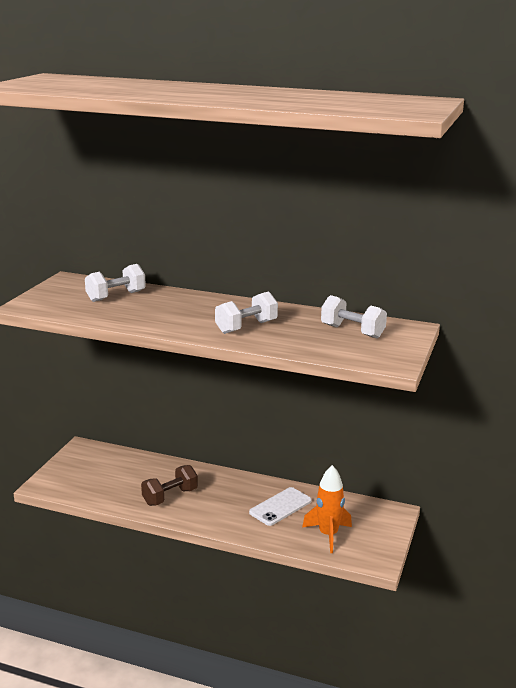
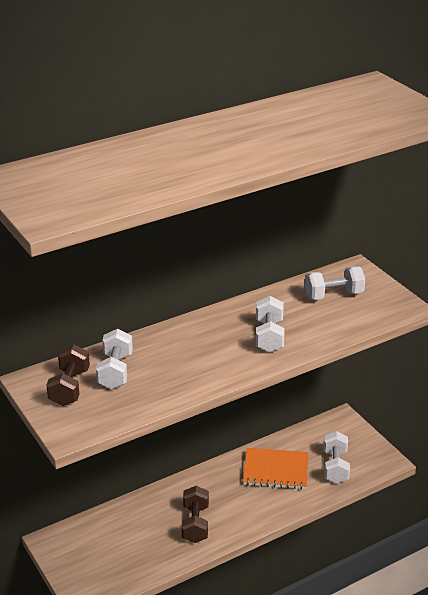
camera: 50 degrees left, 10 degrees up
white phone [249,487,312,526] -> orange notebook [243,448,308,490]
orange rocket [302,465,352,553] -> white dumbbell [323,431,350,484]
none -> brown dumbbell [46,344,90,406]

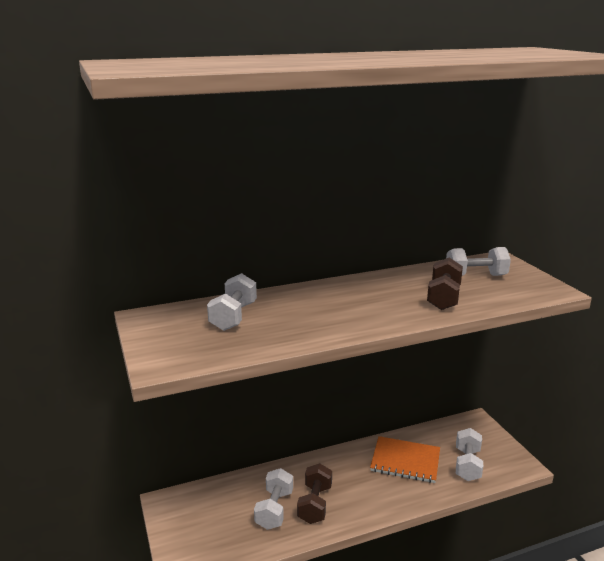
camera: 10 degrees right, 10 degrees down
brown dumbbell [46,344,90,406] -> brown dumbbell moved to [427,257,463,310]
white dumbbell [256,296,284,353] -> white dumbbell moved to [254,468,293,530]

